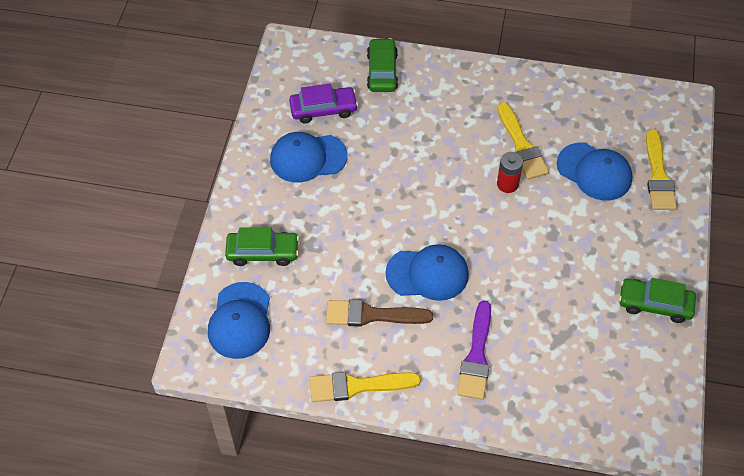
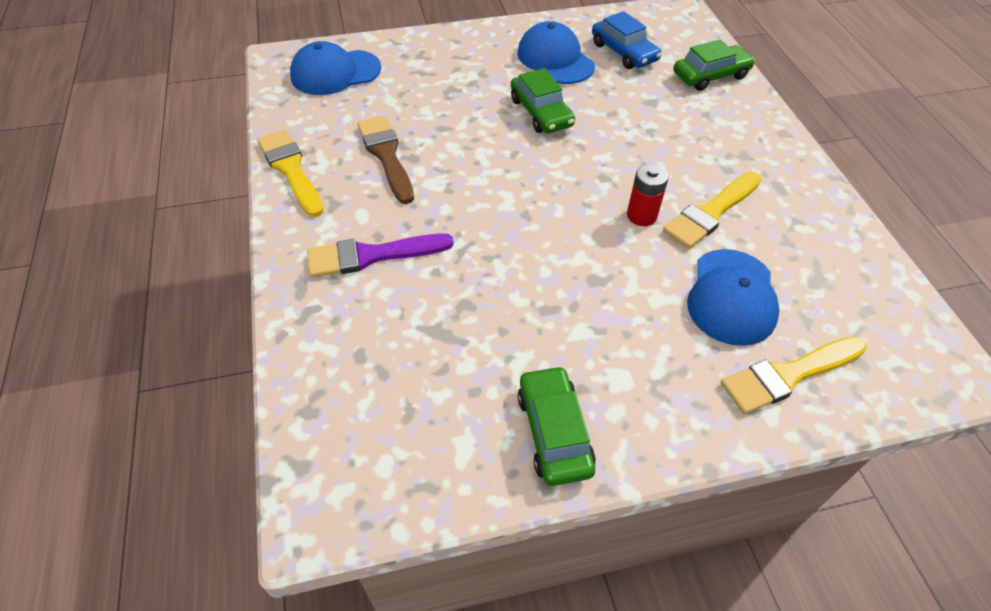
camera: 65 degrees right, 5 degrees down
green car [225,227,299,266] -> green car moved to [511,68,575,133]
purple car [289,84,358,123] -> blue car [592,11,662,69]
blue cap [385,244,469,301] -> none

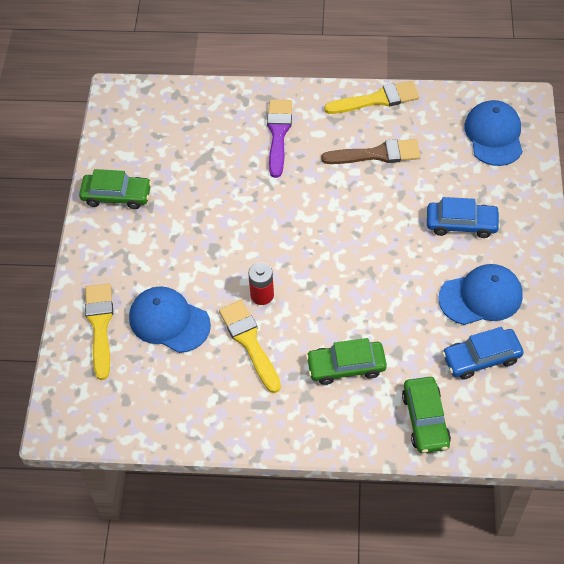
camera: 110 degrees right, 5 degrees up
green car [511,68,575,133] -> green car moved to [306,338,387,385]
none -> blue car [427,197,500,238]

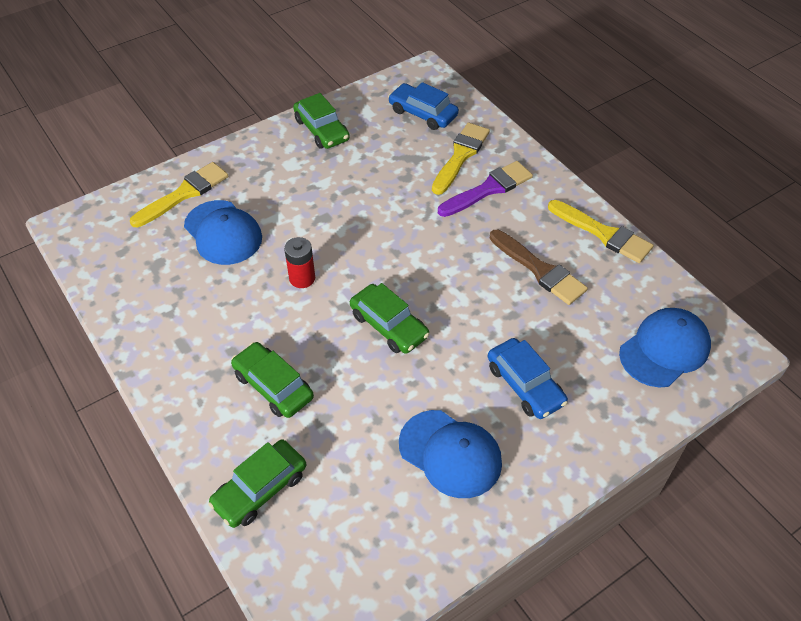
camera: 50 degrees right, 5 degrees down
blue cap [129,286,211,353] -> blue cap turned 150 degrees clockwise [184,200,262,265]
yellow brush [219,300,281,393] -> yellow brush moved to [432,123,490,195]
blue car [442,327,524,380] -> blue car moved to [388,82,459,130]
none -> green car [350,283,429,354]

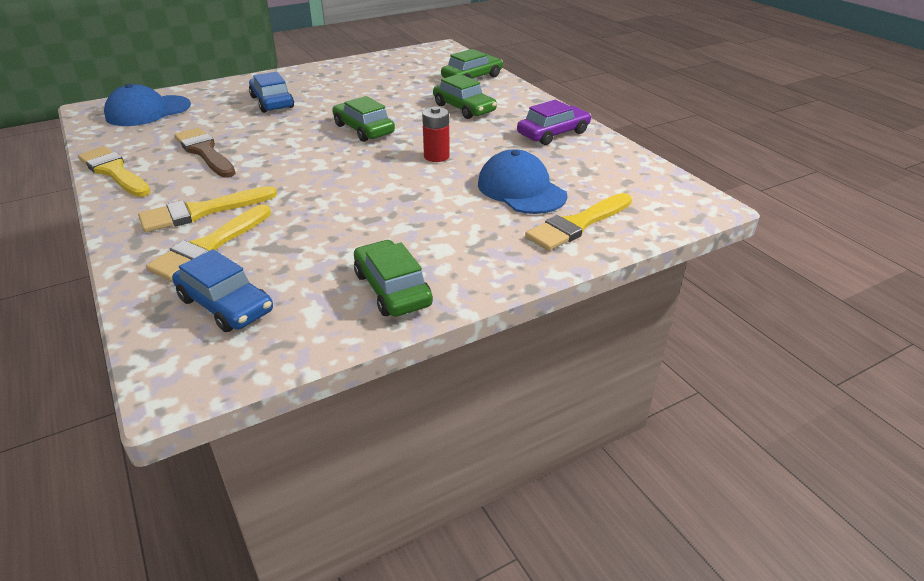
camera: 175 degrees left, 15 degrees down
blue cap [399,410,502,498] -> none
purple brush [438,161,533,217] -> yellow brush [138,186,277,232]
none -> purple car [517,100,591,145]

